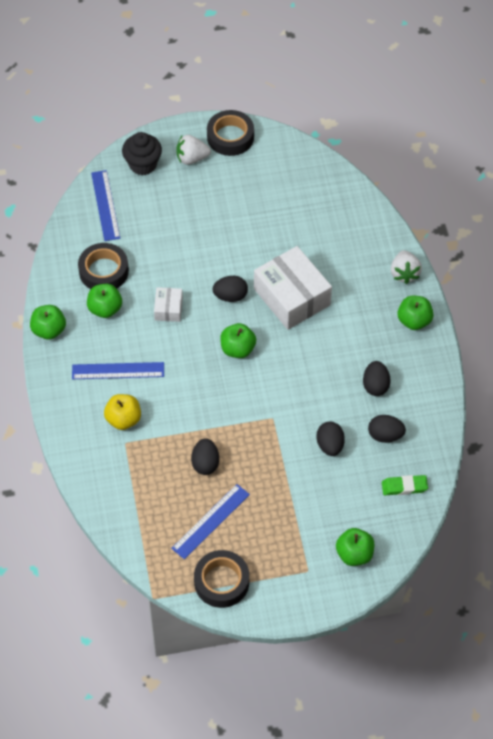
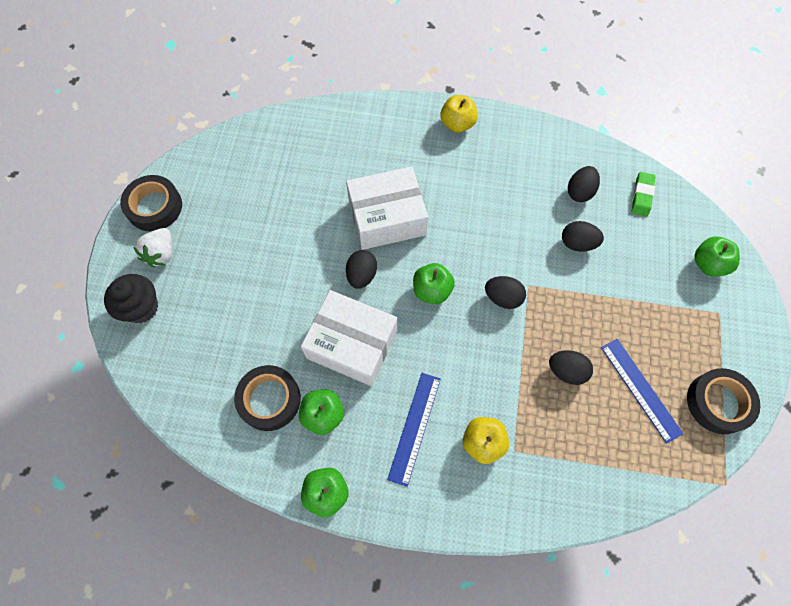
camera: 70 degrees left, 10 degrees up
blue ruler [91,170,120,241] -> none
white box [154,287,183,322] -> white box [301,290,397,386], size x2.06
black egg [363,361,390,396] -> black egg moved to [485,276,526,309]
white strawberry [391,250,422,284] -> none
green apple [398,296,434,330] -> yellow apple [441,95,478,133]

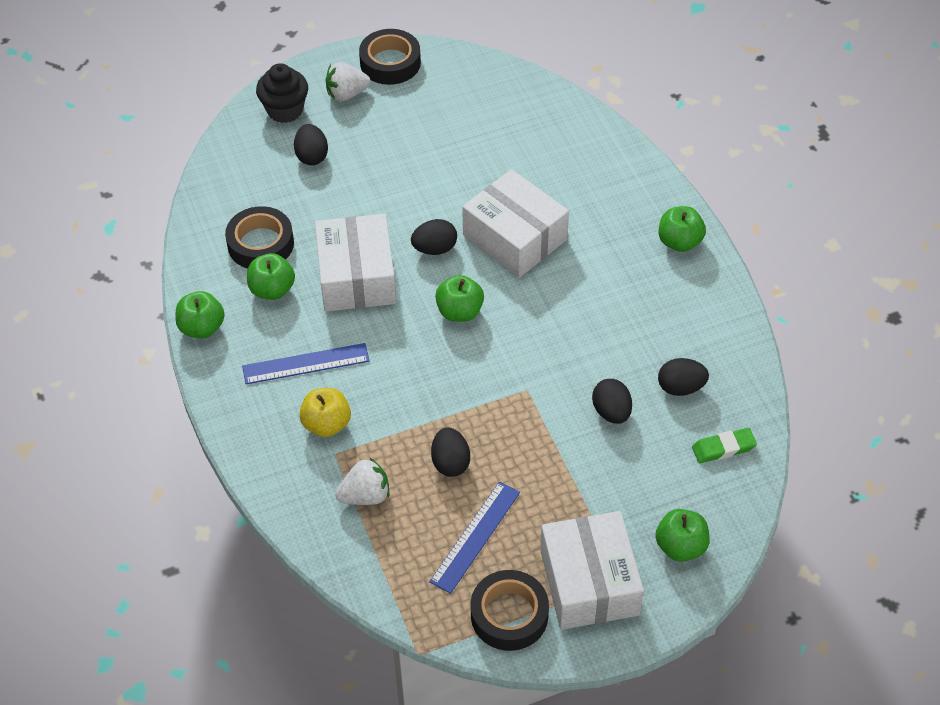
camera: 60 degrees right, 15 degrees down
yellow apple [441,95,478,133] -> green apple [658,206,706,252]
black egg [485,276,526,309] -> black egg moved to [294,124,328,166]
none -> white strawberry [335,458,389,505]
none -> white box [540,511,644,630]

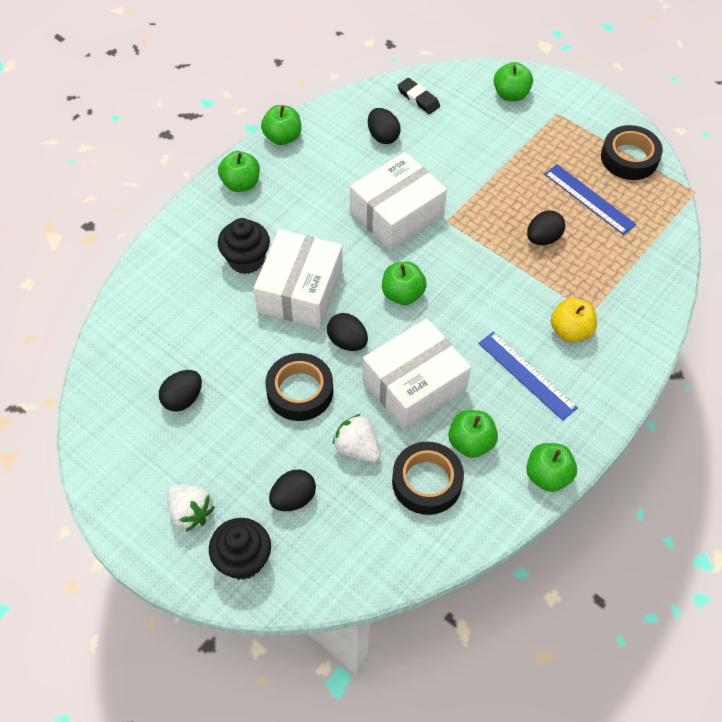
camera: 120 degrees left, 5 degrees up
white strawberry [335,458,389,505] -> white strawberry moved to [333,414,381,462]
black tape [359,29,421,85] -> black tape moved to [265,353,333,421]
blue ruler [429,482,520,594] -> blue ruler turned 45 degrees clockwise [544,164,637,235]
white box [540,511,644,630] -> white box moved to [350,152,447,250]
black egg [592,379,632,424] -> black egg moved to [159,370,202,411]
green eraser [692,428,757,463] -> black eraser [397,78,440,114]
none -> black cupcake [218,218,270,274]
none -> green apple [261,105,301,145]

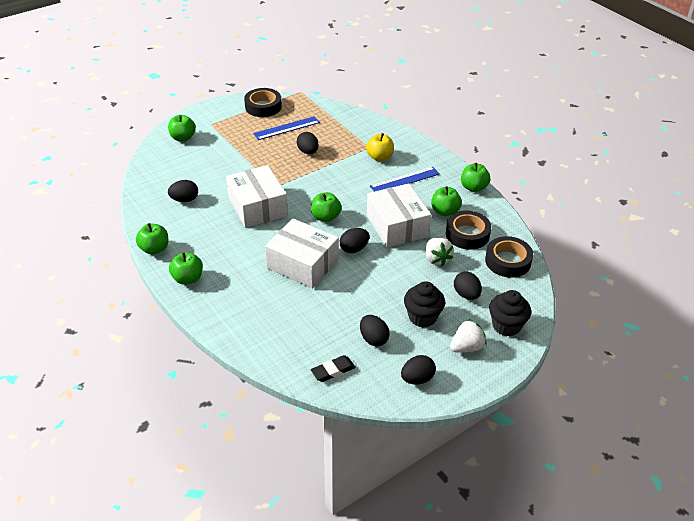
camera: 75 degrees left, 15 degrees down
black cupcake [218,218,270,274] -> black cupcake moved to [404,281,445,327]
black tape [265,353,333,421] -> black tape moved to [485,236,533,278]
white strawberry [333,414,381,462] -> white strawberry turned 75 degrees counterclockwise [425,238,454,266]
black eraser [397,78,440,114] -> black eraser moved to [311,355,356,382]
none -> black egg [401,355,436,385]

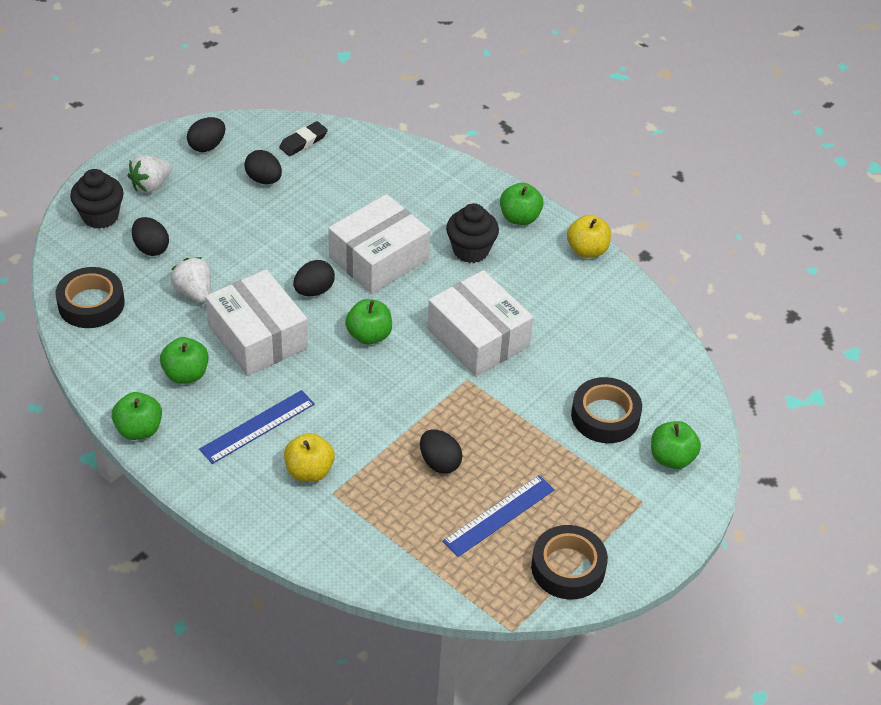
camera: 165 degrees right, 5 degrees up
green apple [136,223,168,255] -> yellow apple [567,215,611,258]
black egg [168,180,198,202] -> none
white box [265,219,339,289] -> white box turned 60 degrees counterclockwise [328,194,430,294]
black cupcake [404,281,445,327] -> black cupcake moved to [446,203,499,263]
black tape [446,211,491,250] -> black tape moved to [571,377,642,443]

